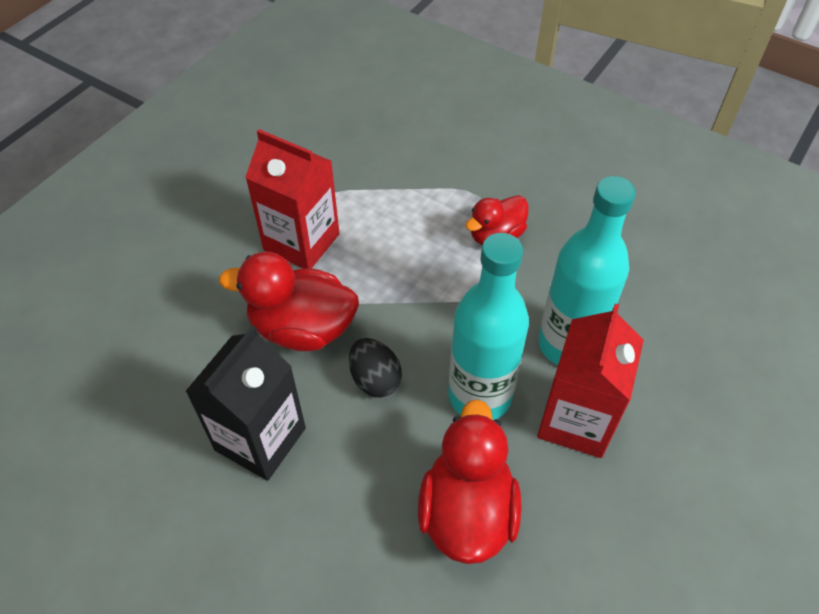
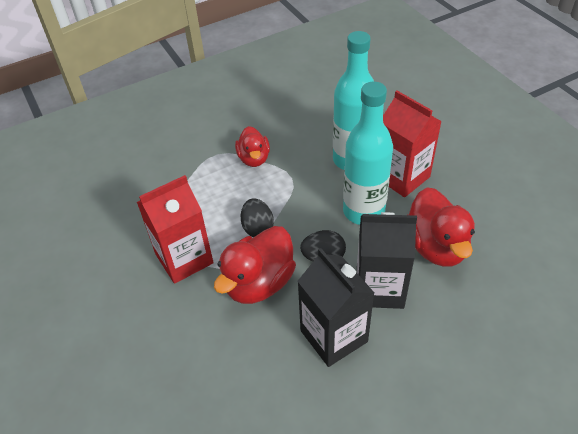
camera: 60 degrees left, 5 degrees down
red duck [418,399,522,564] -> red duck turned 135 degrees counterclockwise [407,187,475,267]
none -> black egg [240,198,274,237]
none -> black carton [357,212,417,309]

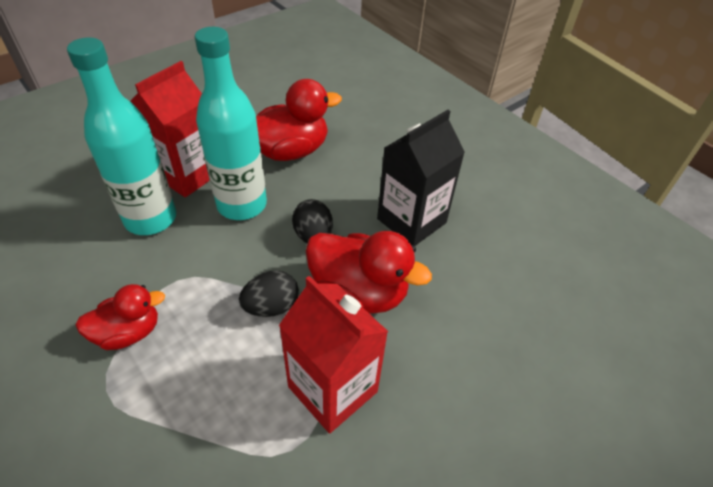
camera: 105 degrees left, 0 degrees up
black carton [357,212,417,309] -> none

